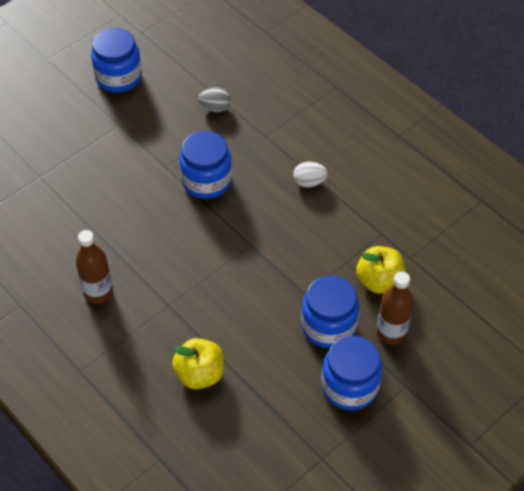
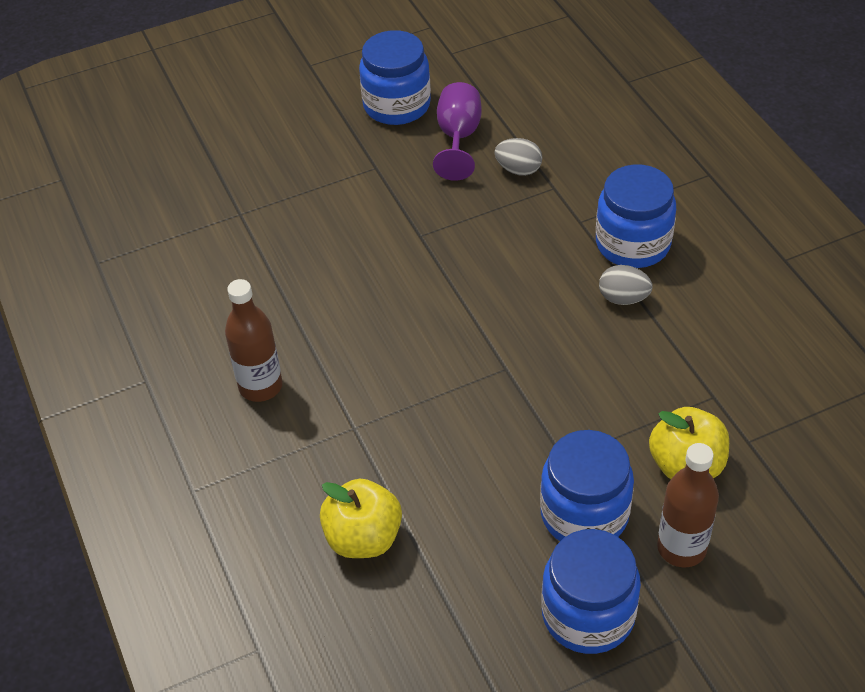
camera: 20 degrees right, 5 degrees down
blue jar [180,131,232,199] -> blue jar moved to [596,164,676,268]
white egg [293,162,328,187] -> grey egg [599,265,653,305]
none -> purple goblet [433,82,482,181]

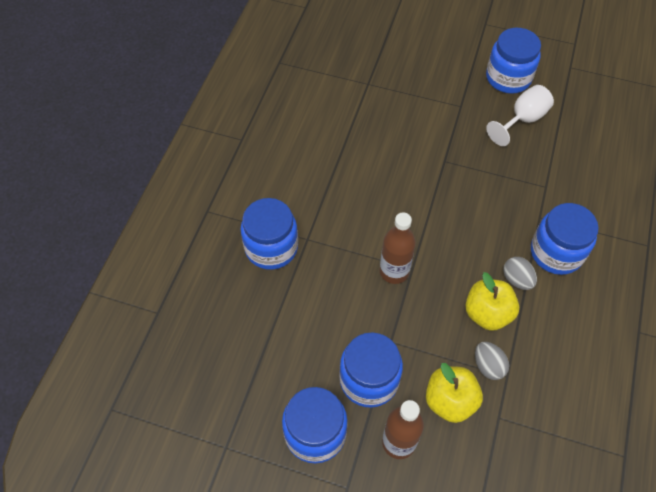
camera: 40 degrees right, 10 degrees up
brown bottle [225,279,283,402] -> brown bottle moved to [380,212,416,284]
yellow apple [320,479,402,558] -> yellow apple moved to [465,272,519,331]
purple goblet [433,82,482,181] -> white goblet [486,85,554,146]
grey egg [494,138,542,176] -> grey egg moved to [475,342,509,380]
none -> blue jar [241,198,298,270]

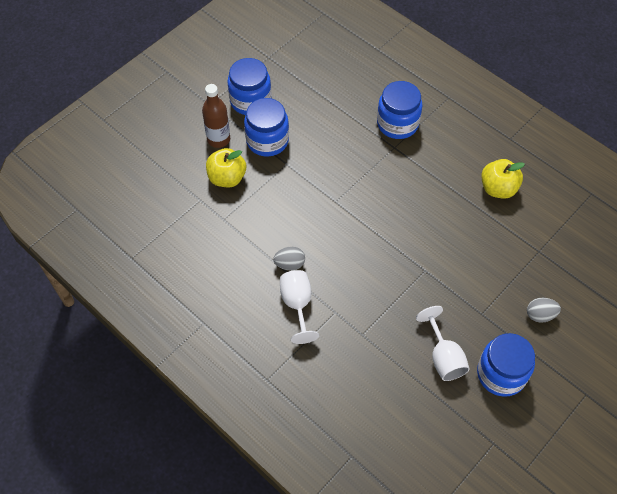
camera: 115 degrees right, 0 degrees up
brown bottle [380,212,416,284] -> none
yellow apple [465,272,519,331] -> yellow apple moved to [481,159,525,199]
grey egg [475,342,509,380] -> grey egg moved to [527,298,561,323]
blue jar [531,203,599,275] -> white goblet [280,270,319,344]

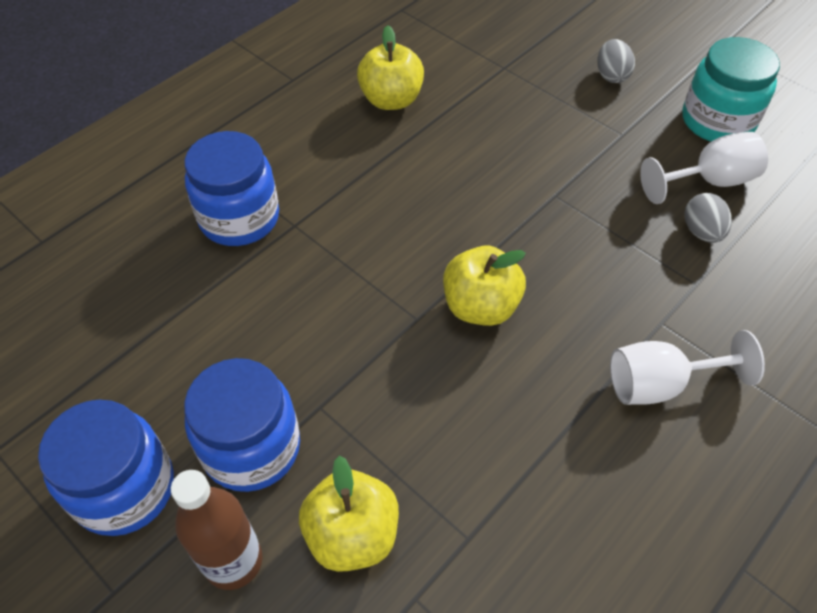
camera: 90 degrees left, 5 degrees down
grey egg [273,247,305,270] -> grey egg moved to [684,193,732,243]
blue jar [477,333,535,397] -> turquoise jar [682,37,780,141]
none -> yellow apple [443,246,526,326]

